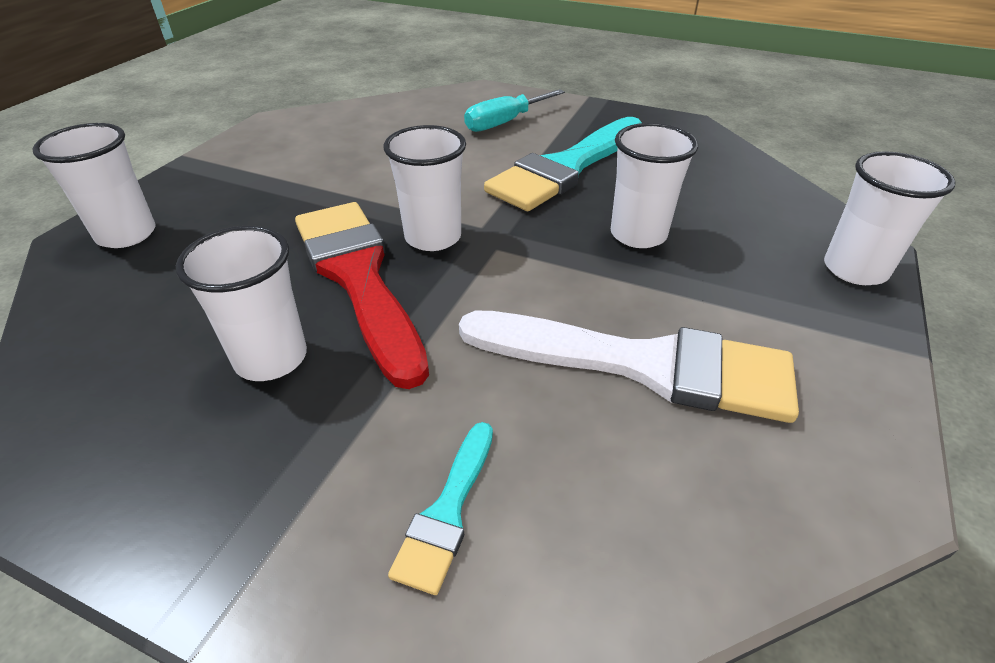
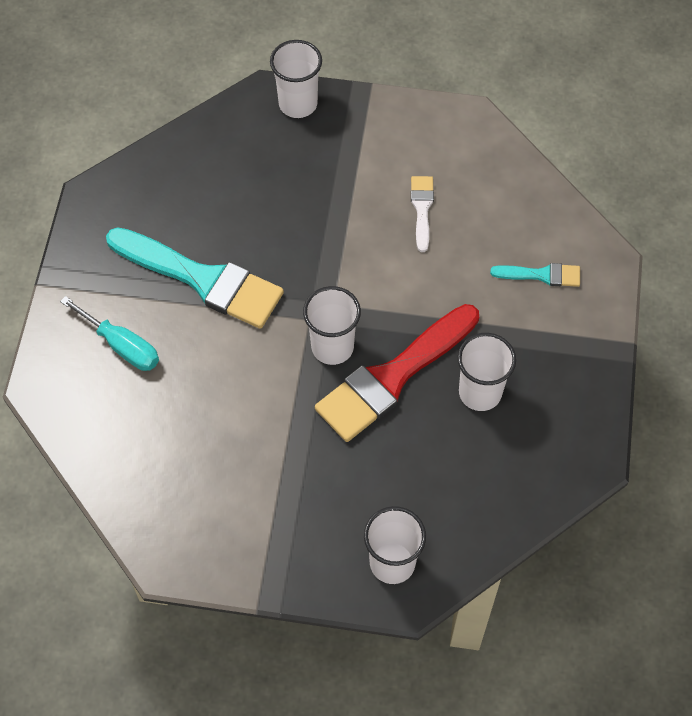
camera: 105 degrees left, 20 degrees up
white brush [459,311,799,423] -> white brush [411,176,434,252], size x0.47
white cup [611,123,698,248] -> none

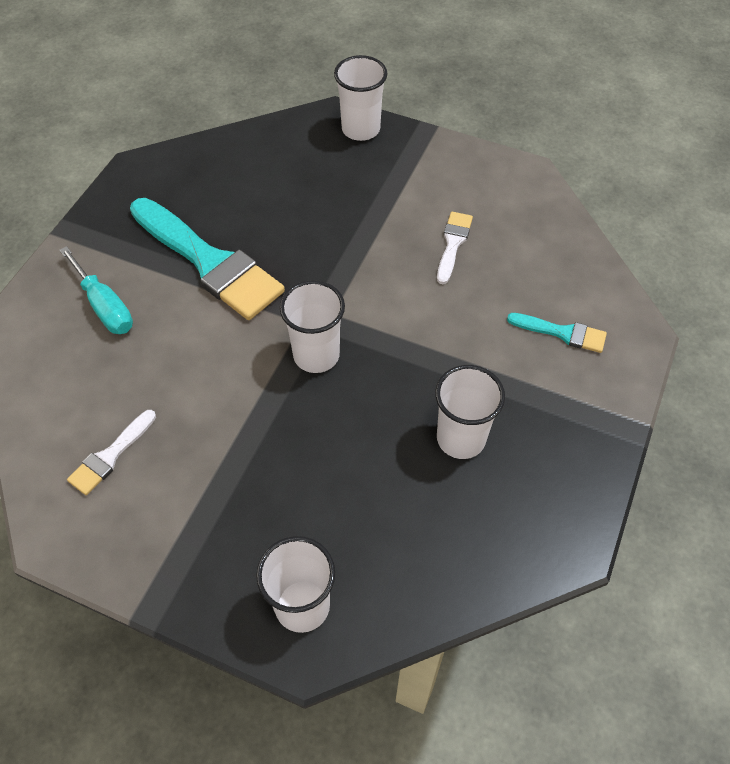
camera: 15 degrees right, 5 degrees down
red brush [315,304,479,442] -> none
none -> white brush [67,410,156,495]

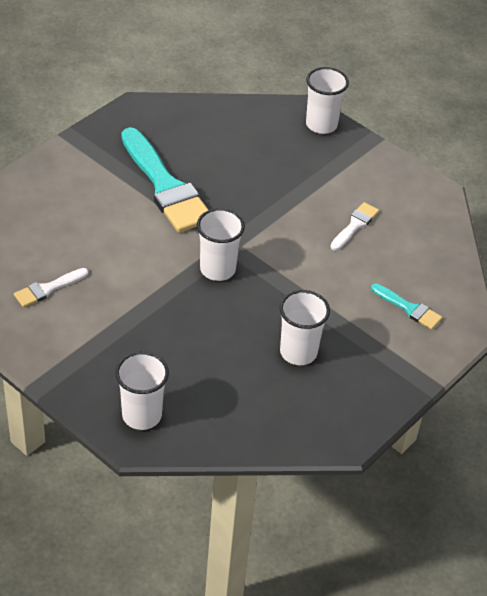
camera: 15 degrees right, 10 degrees down
turquoise screwdriver [59,246,133,334] -> none

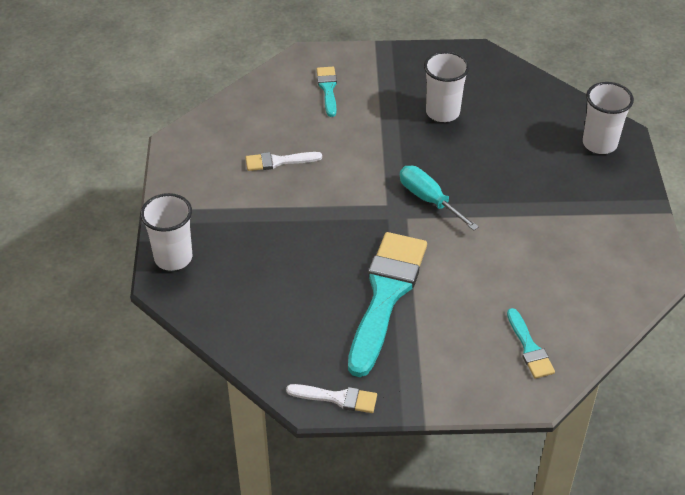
camera: 130 degrees left, 0 degrees up
white brush [14,268,89,307] -> white brush moved to [286,384,377,413]
white cup [197,208,245,281] -> turquoise screwdriver [400,166,479,231]
none -> turquoise brush [507,308,555,379]

